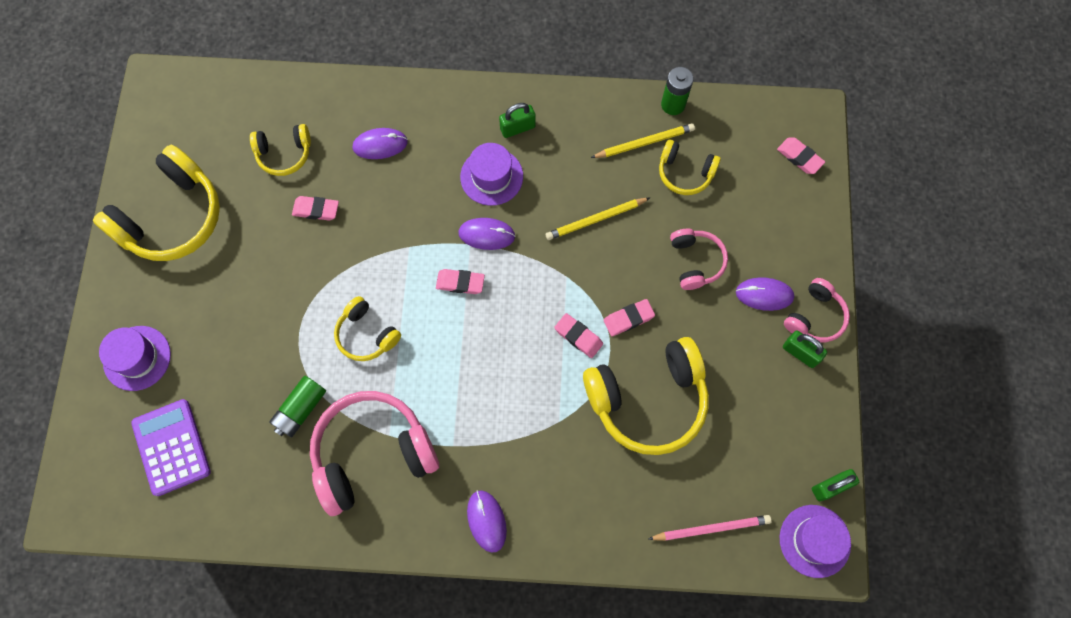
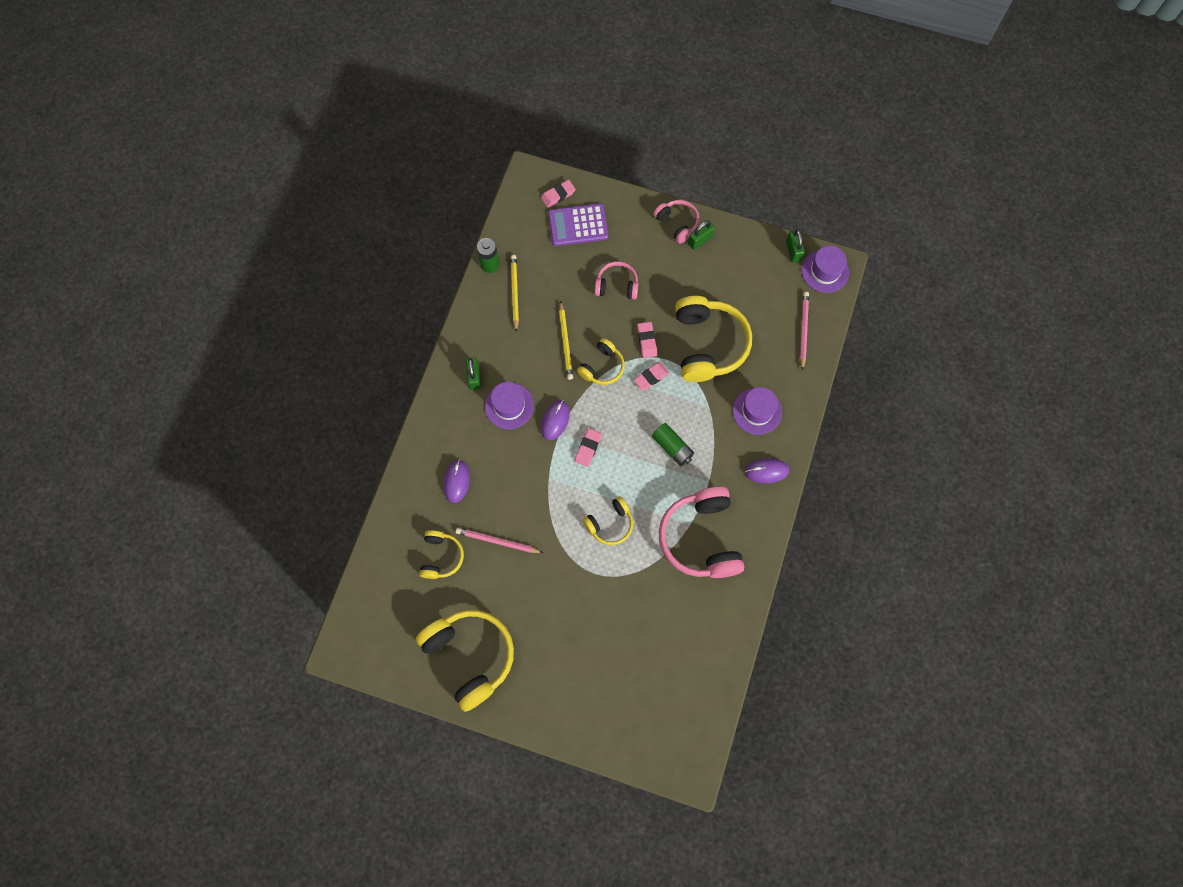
camera: 75 degrees left, 0 degrees up
purple hat [99,326,171,391] -> purple hat moved to [733,387,782,435]
purple calculator [131,399,211,496] -> purple calculator moved to [548,204,608,246]
green battery [269,376,326,437] -> green battery moved to [652,423,694,466]
pink eraser [292,196,339,221] -> pink pencil [456,528,543,553]
yellow headphones [659,139,721,195] -> yellow headphones moved to [577,338,625,385]
purple mouse [736,277,794,311] -> none

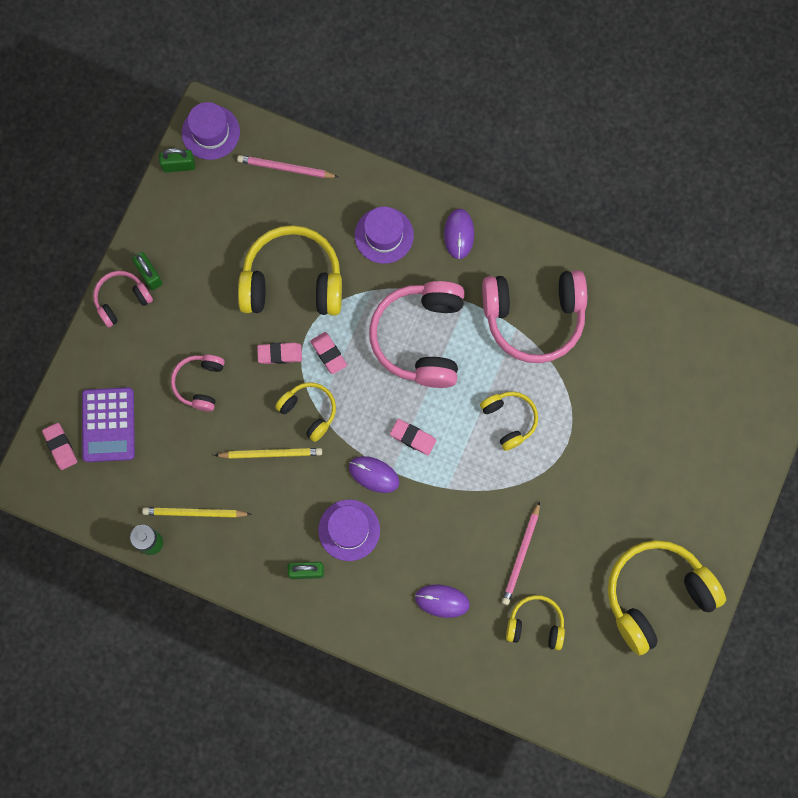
camera: 85 degrees left, 5 degrees up
green battery [652,423,694,466] -> pink headphones [369,281,465,388]

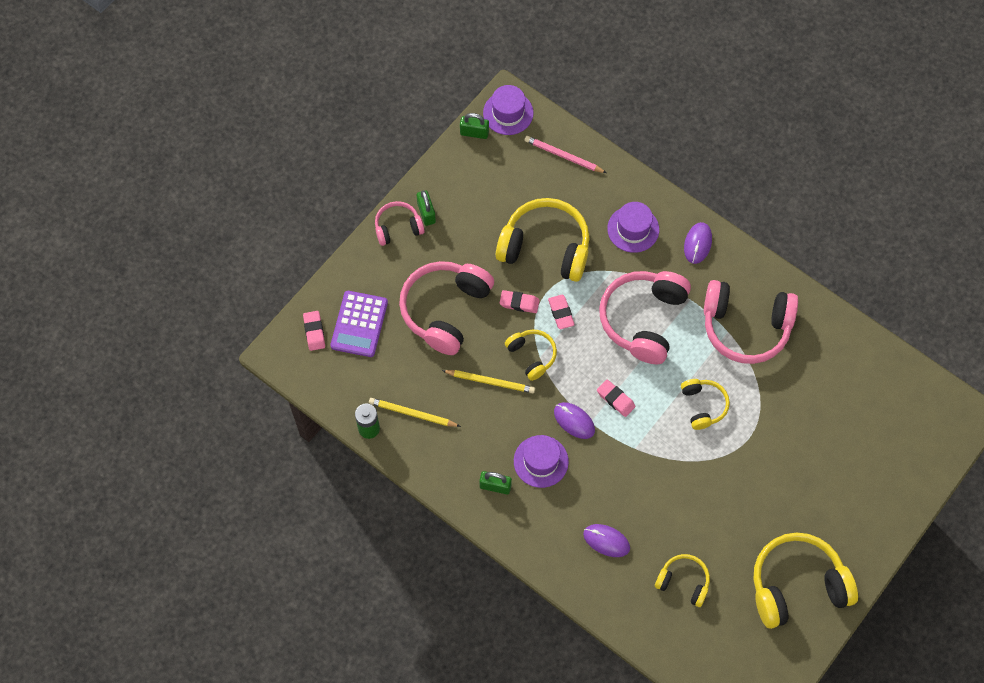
camera: 15 degrees right, 10 degrees down
pink headphones [171,354,225,412] -> pink headphones [399,261,494,355], size x1.88
pink pencil [502,501,540,605] -> none

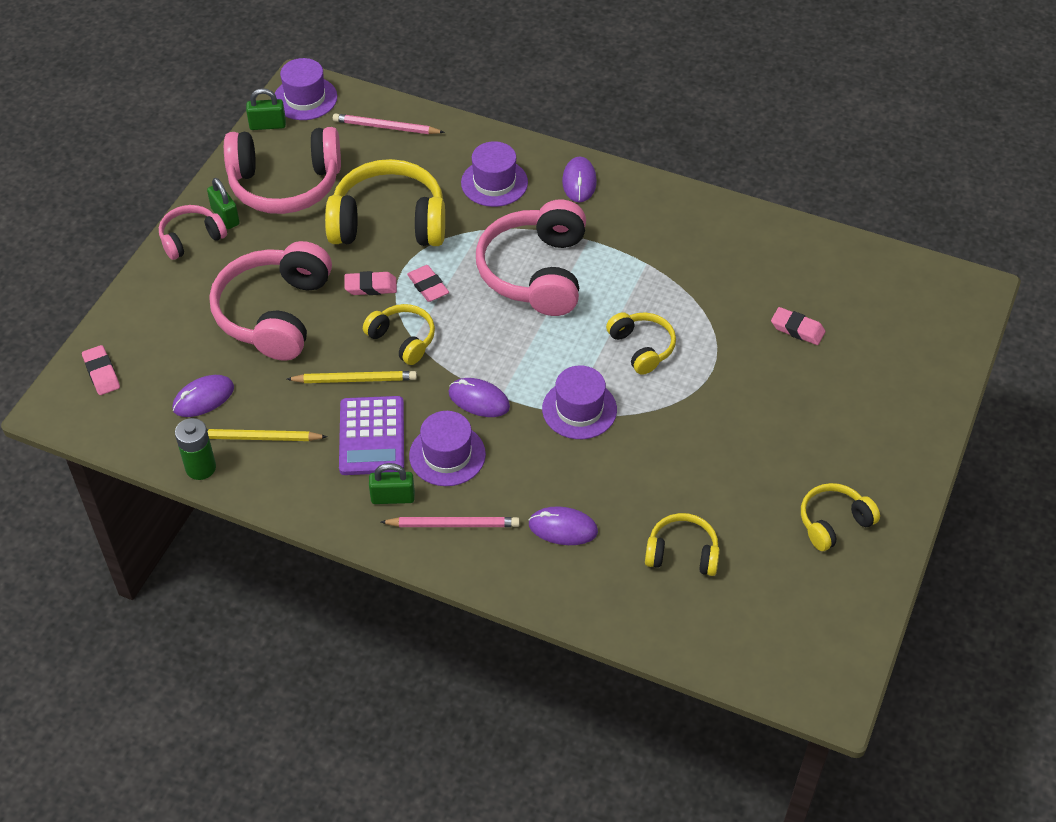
camera: 15 degrees left, 15 degrees down
purple calculator [330,291,388,357] -> purple calculator moved to [339,396,404,475]
pink eraser [597,380,636,417] -> pink eraser moved to [771,307,826,345]
pink headphones [704,280,798,364] -> pink headphones moved to [224,127,341,214]
yellow headphones [753,532,858,629] -> yellow headphones [801,483,880,551], size x0.53
none -> purple mouse [172,375,234,417]
none -> pink pencil [381,517,520,527]
none -> purple hat [542,366,617,439]

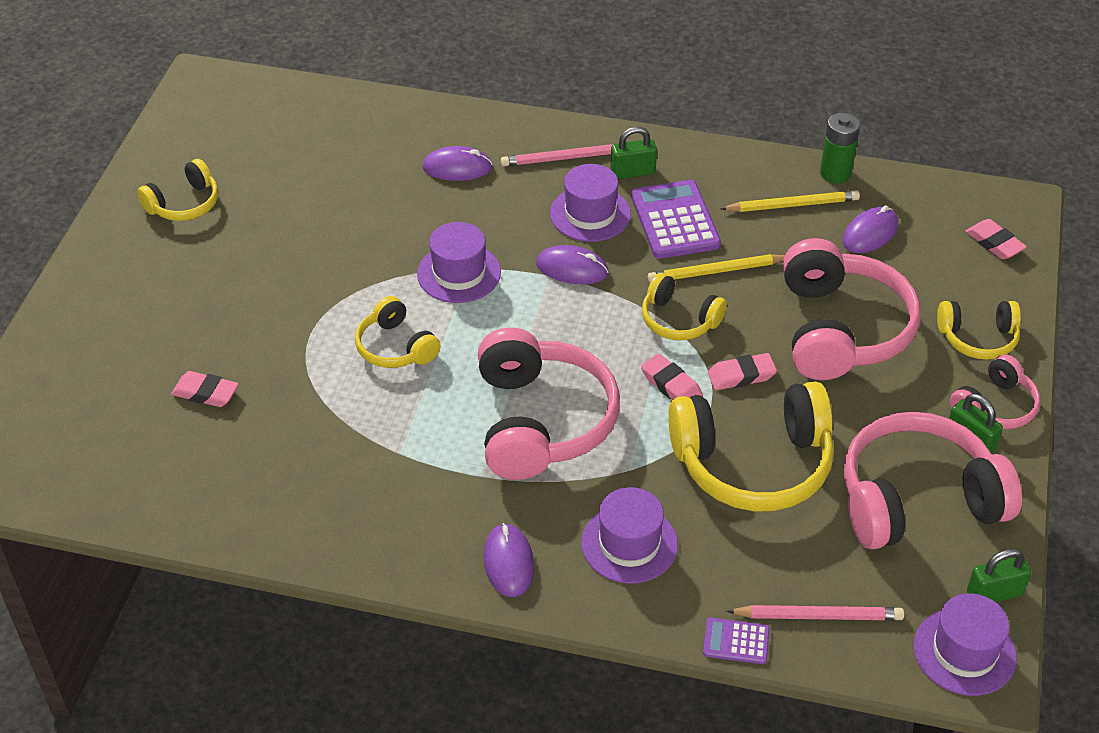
camera: 170 degrees right, 5 degrees down
yellow headphones [645,513,720,576] -> yellow headphones moved to [937,301,1021,360]
none -> purple calculator [703,617,770,664]

